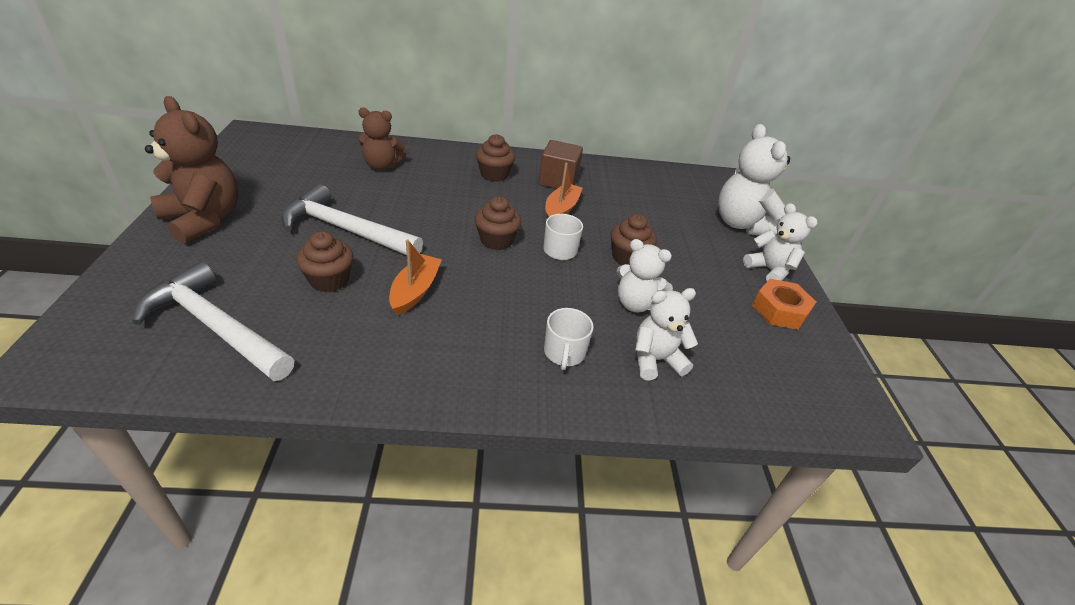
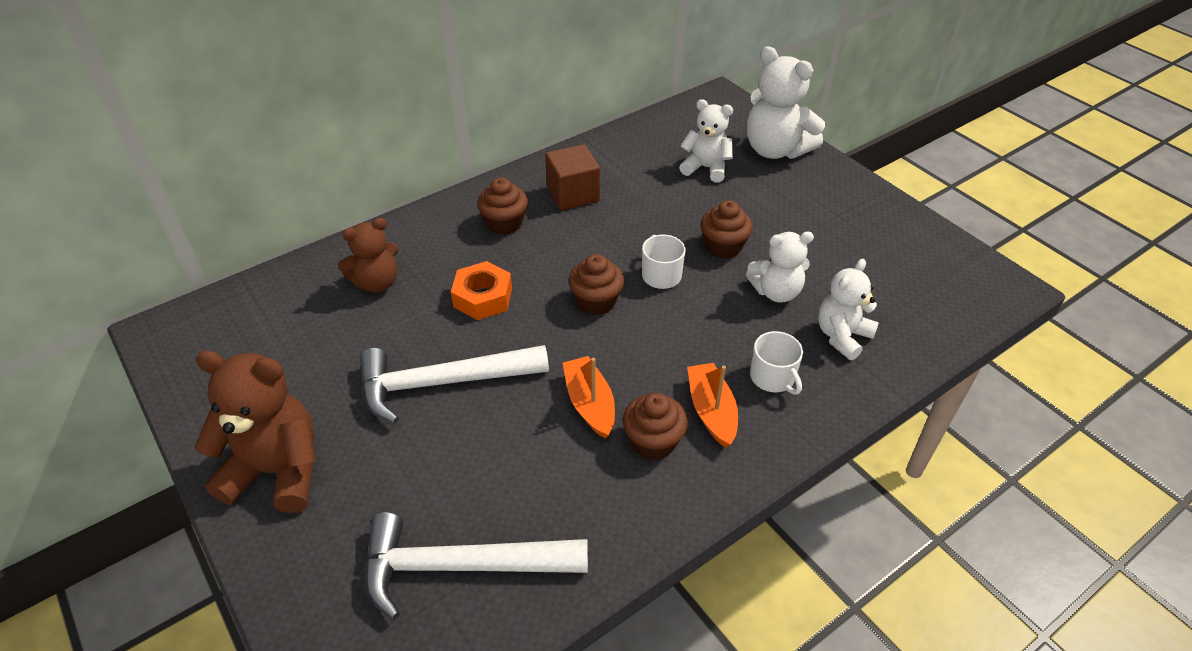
camera: 30 degrees left, 5 degrees up
brown cupcake [296,231,354,293] -> brown cupcake moved to [623,393,688,460]
orange boat [545,163,583,217] -> orange boat moved to [687,363,738,448]
white teddy bear [743,203,818,281] -> white teddy bear moved to [679,99,733,183]
orange nut [752,279,816,330] -> orange nut moved to [451,261,512,320]

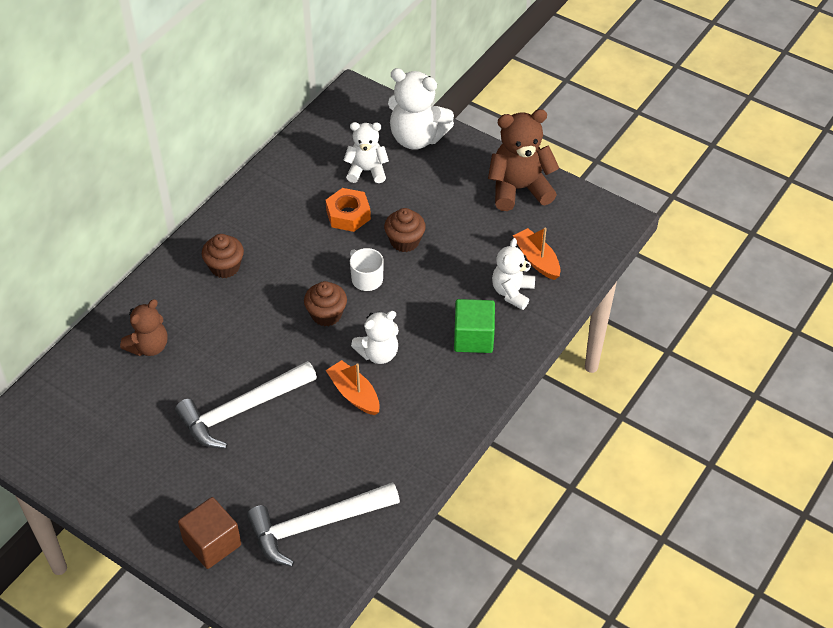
camera: 20 degrees left, 5 degrees up
brown teddy bear [195,351,316,513] -> brown teddy bear moved to [488,109,559,211]
orange nut [451,261,512,320] -> orange nut moved to [326,188,371,232]
brown cube [545,144,600,210] -> brown cube moved to [178,497,241,569]
brown cupcake [623,393,688,460] -> none
orange boat [687,363,738,448] -> orange boat moved to [513,227,561,280]
white teddy bear [746,232,814,303] -> white teddy bear moved to [351,311,399,364]
white mug [750,331,803,395] -> green cube [454,299,495,353]

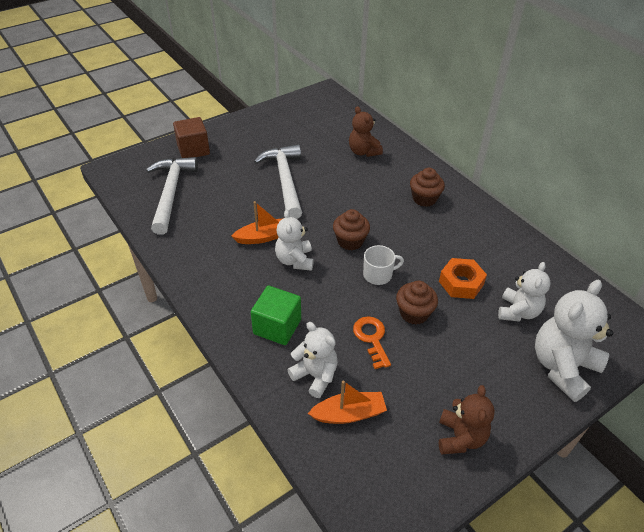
camera: 110 degrees right, 5 degrees down
brown teddy bear [488,109,559,211] -> brown teddy bear [439,385,495,454], size x0.64
none -> orange key [353,316,391,369]

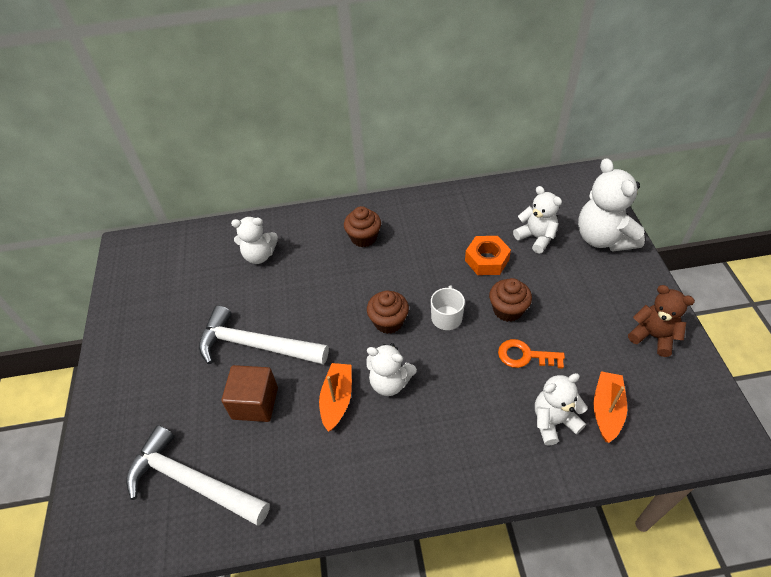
camera: 60 degrees left, 5 degrees up
brown cube [173,117,210,158] -> brown cube moved to [221,365,278,422]
green cube [251,286,301,345] -> none
brown teddy bear [349,106,383,157] -> white teddy bear [231,217,278,264]

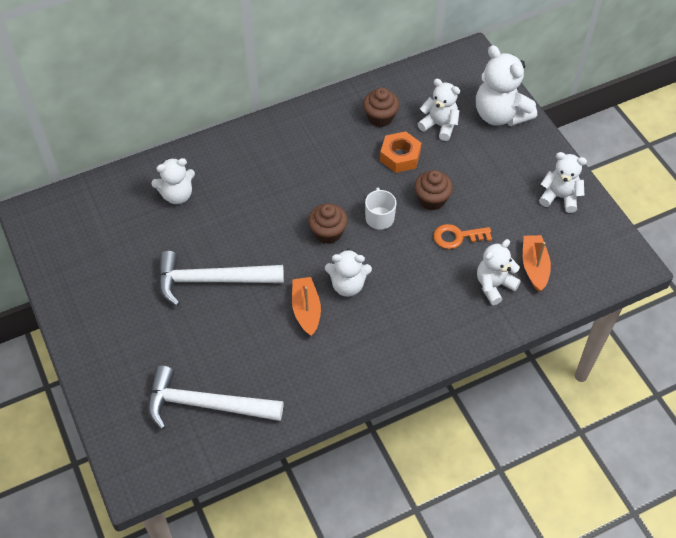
camera: 20 degrees left, 5 degrees up
brown cube [221,365,278,422] -> none
brown cupcake [344,206,381,247] -> brown cupcake moved to [363,88,400,127]
brown teddy bear [628,285,695,357] -> white teddy bear [539,152,587,213]

